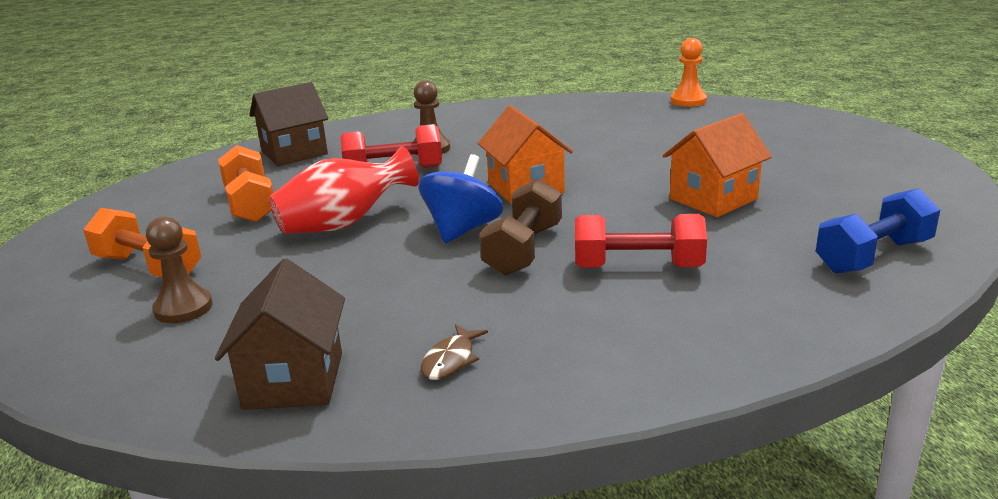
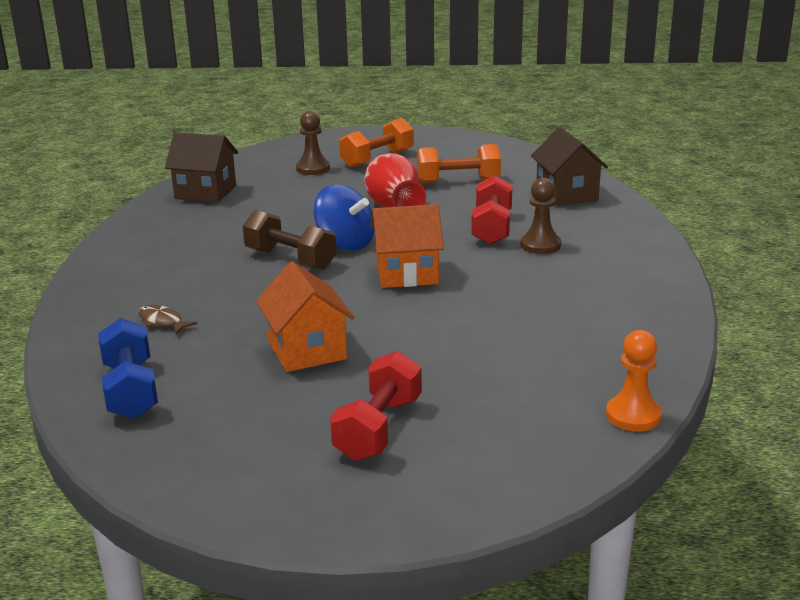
camera: 105 degrees right, 0 degrees up
brown fish [421,324,488,380] -> brown fish moved to [138,305,197,334]
red dumbbell [575,214,707,268] -> red dumbbell moved to [330,351,422,461]

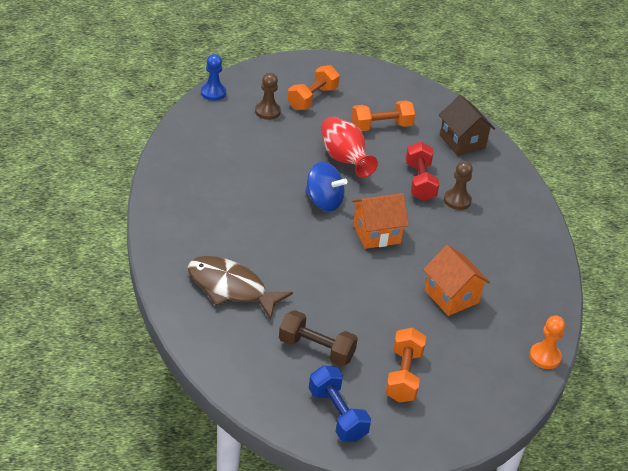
camera: 15 degrees left, 15 degrees up
blue dumbbell [98,318,158,419] -> blue dumbbell moved to [309,365,371,442]
brown fish [138,305,197,334] -> brown fish [188,256,293,320], size x2.36
brown house [165,132,238,203] -> none
brown dumbbell [243,210,337,270] -> brown dumbbell moved to [279,310,358,367]
orange house [256,261,354,372] -> orange house moved to [423,245,490,316]
red dumbbell [330,351,422,461] -> orange dumbbell [385,327,426,403]
none -> blue pawn [201,54,226,101]

